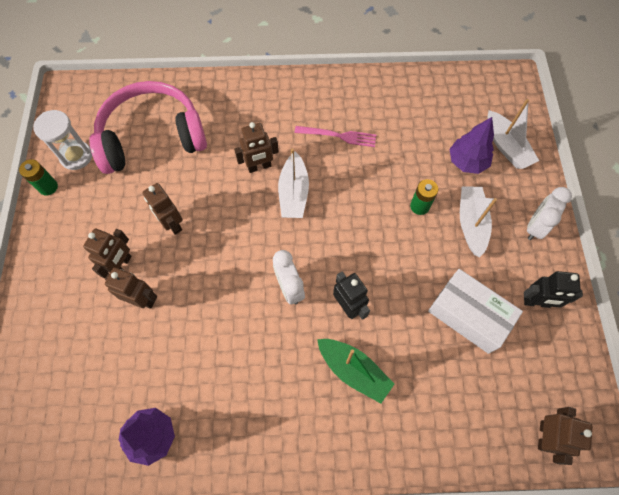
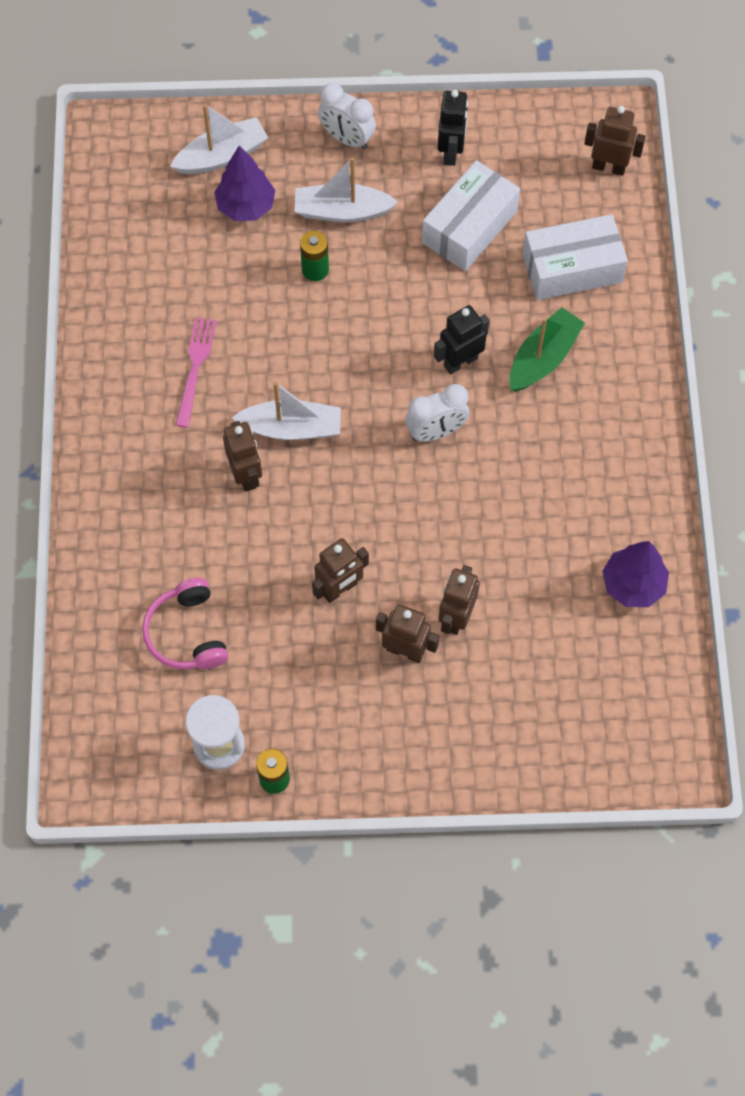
camera: 90 degrees left, 0 degrees up
pink headphones [89,81,207,174] -> pink headphones [142,578,229,670], size x0.54
none -> white box [522,214,628,300]

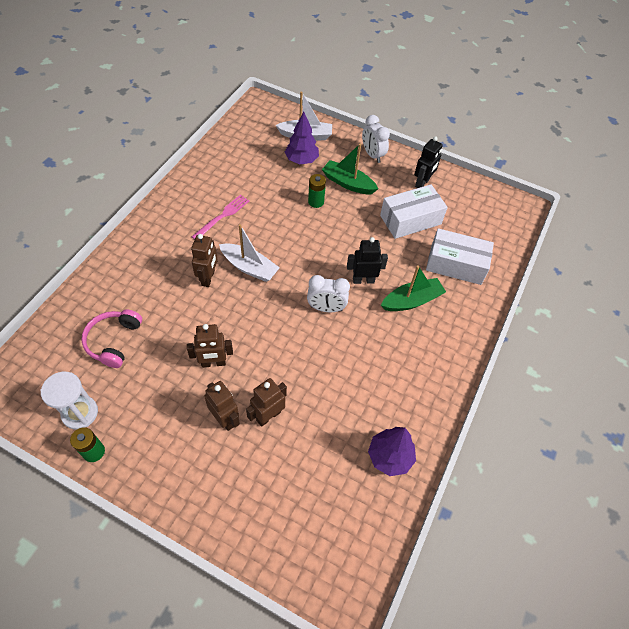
camera: 25 degrees right, 10 degrees down
white boat [294,157,398,222] -> green boat [322,144,378,194]
brown robot [584,106,646,176] -> none

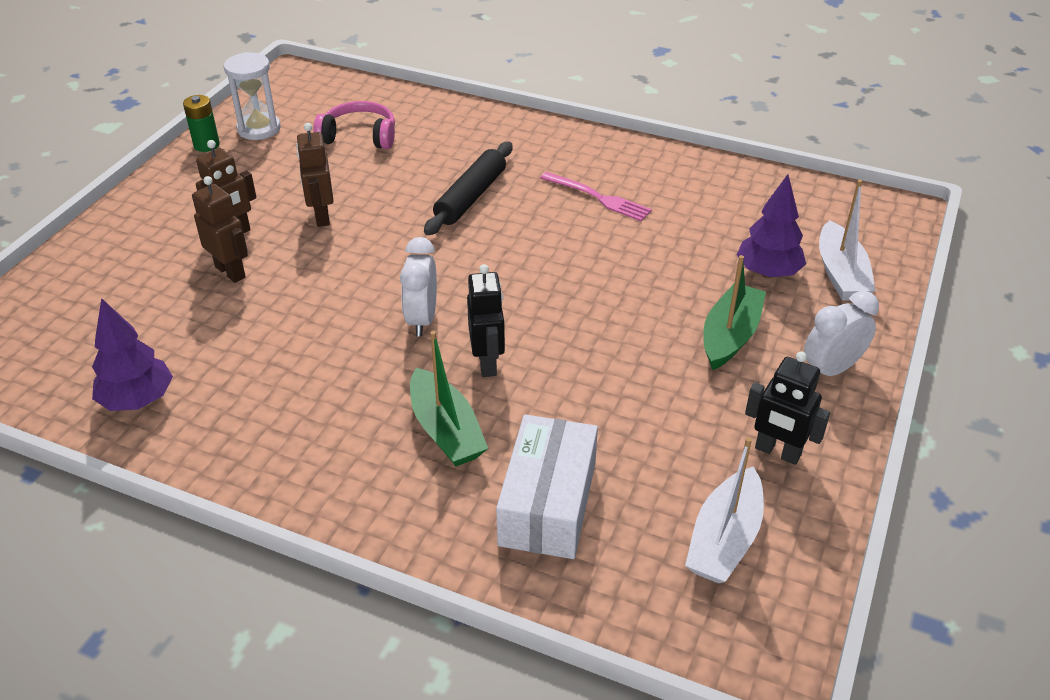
camera: 90 degrees right, 15 degrees down
brown robot [191,234,218,287] -> black rolling pin [424,142,513,235]
white boat [219,224,280,282] -> white boat moved to [685,437,764,583]
green battery [308,174,326,208] -> none
white box [380,185,448,239] -> none

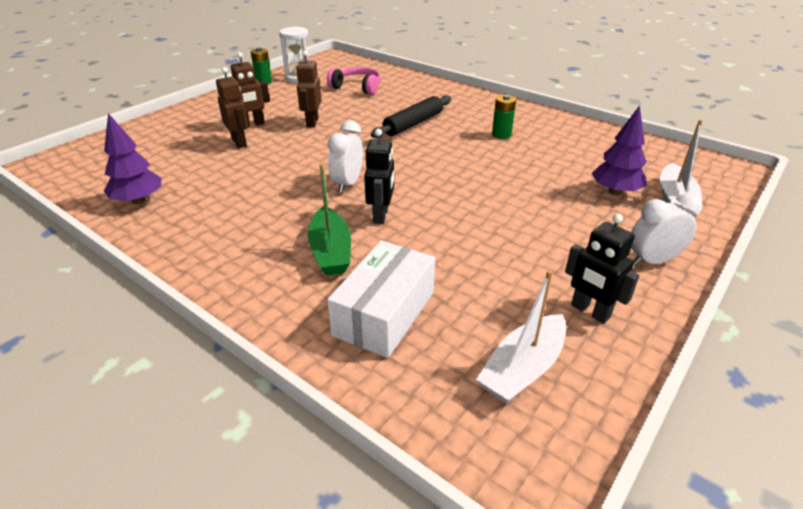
camera: 15 degrees right, 5 degrees down
pink fork [540,172,652,221] -> green battery [492,95,516,139]
green boat [703,255,766,370] -> none

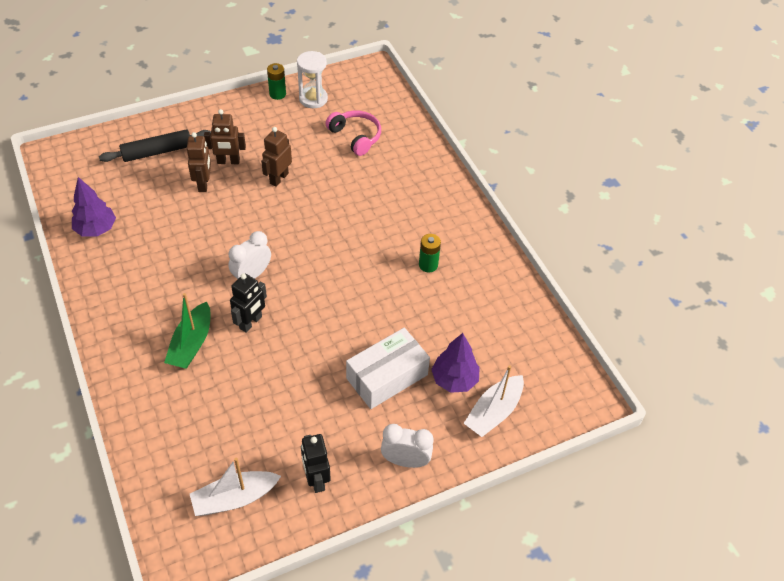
camera: 25 degrees right, 15 degrees up
white box [327,240,435,358] -> white box moved to [346,328,430,409]
black rolling pin [371,95,451,138] -> black rolling pin moved to [99,129,211,162]

